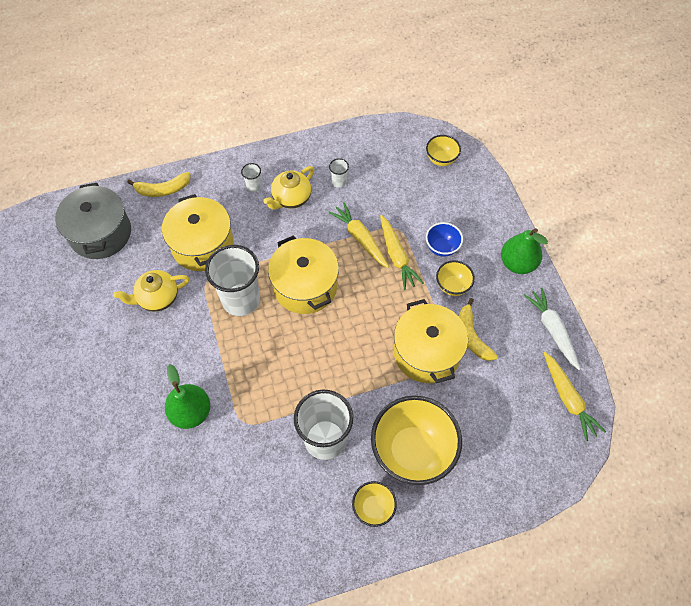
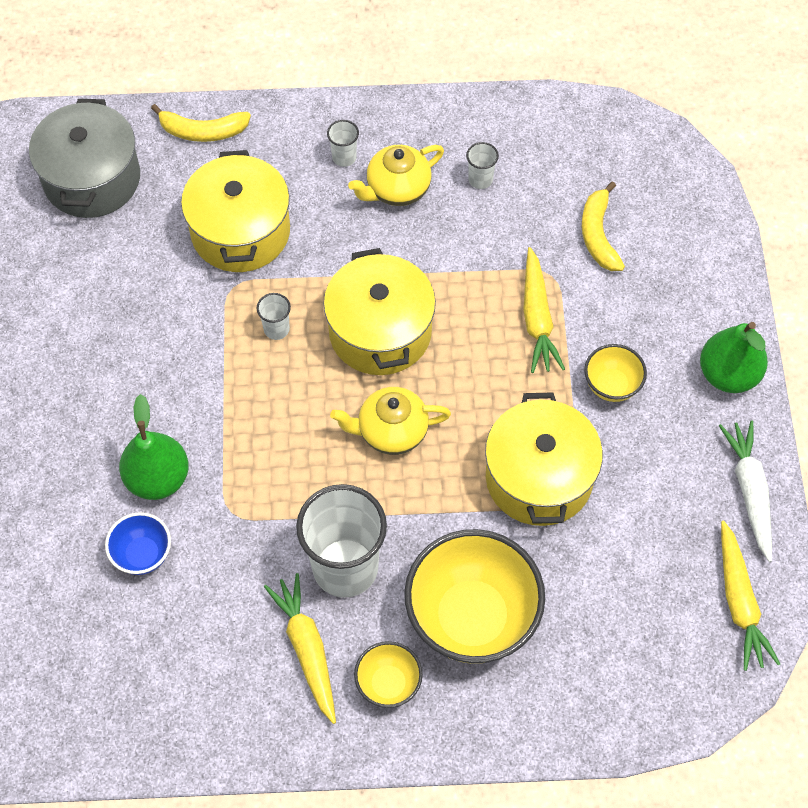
camera: 15 degrees right, 0 degrees up
yellow teapot [113,270,189,312] -> yellow teapot moved to [330,387,451,455]
white cup [205,245,260,316] -> white cup [256,293,291,340], size x0.42
yellow carrot [328,202,389,268] -> yellow carrot moved to [264,573,336,724]
yellow bowl [426,135,461,166] -> none
blue bowl [426,222,463,257] -> blue bowl moved to [105,512,171,575]
yellow banana [459,298,498,361] -> yellow banana moved to [582,181,625,271]

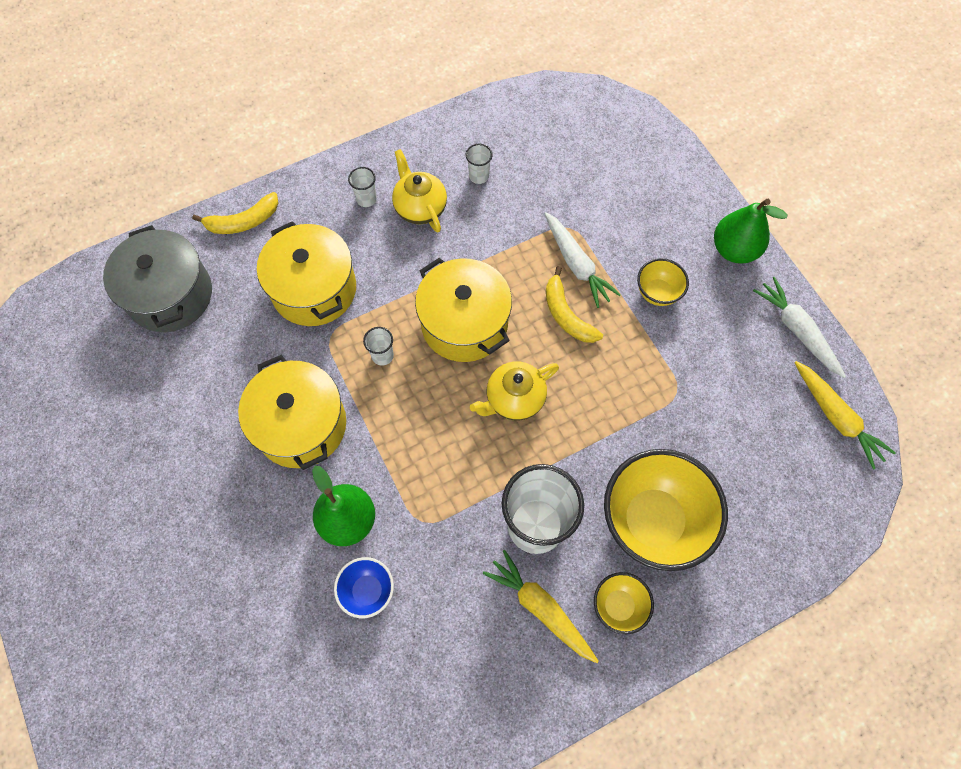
camera: 25 degrees left, 5 degrees up
yellow teapot [348,145,444,206] -> yellow teapot turned 120 degrees clockwise [392,149,447,232]
yellow pot [485,392,603,526] -> yellow pot moved to [238,355,346,470]
yellow carrot [523,247,565,373] -> white carrot [544,212,621,308]
yellow banana [582,181,625,271] -> yellow banana moved to [546,266,603,343]

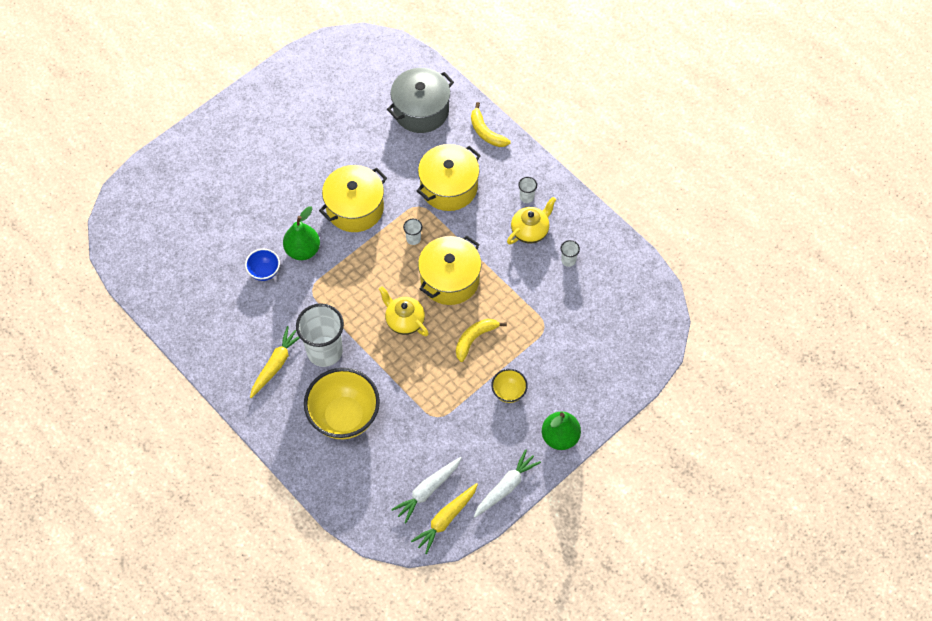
camera: 75 degrees right, 5 degrees down
white carrot [544,212,621,308] -> white carrot moved to [391,457,461,524]
yellow bowl [594,572,654,634] -> none

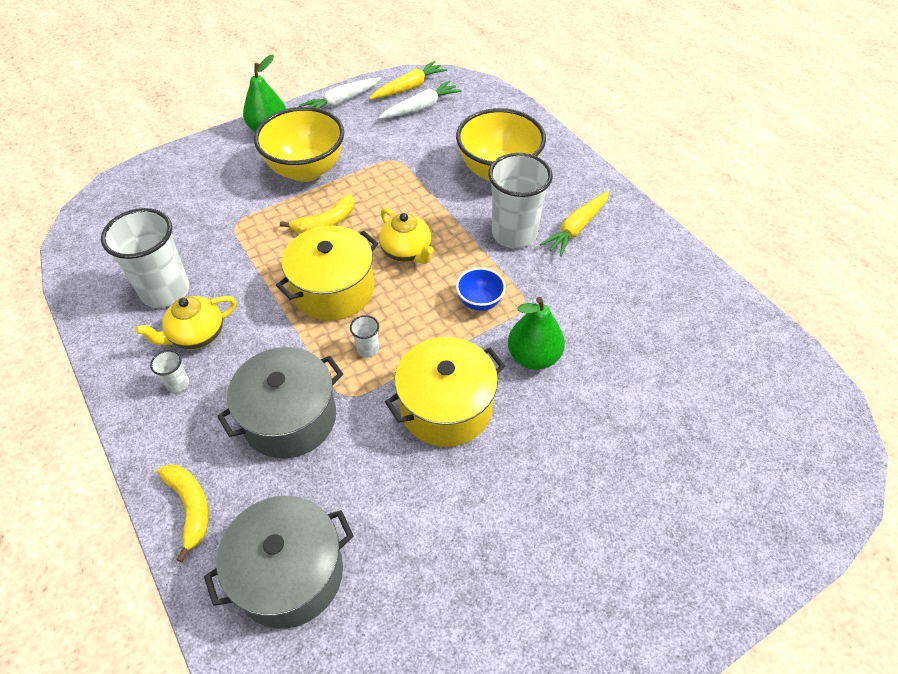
camera: 170 degrees left, 10 degrees down
blue bowl [245,249,280,281] -> blue bowl moved to [456,267,506,311]
yellow pot [417,144,481,211] -> grey pot [217,347,343,459]
yellow bowl [491,369,528,403] -> yellow bowl [254,107,344,182], size x2.06
white cup [561,240,580,267] -> white cup [101,208,190,308], size x2.36

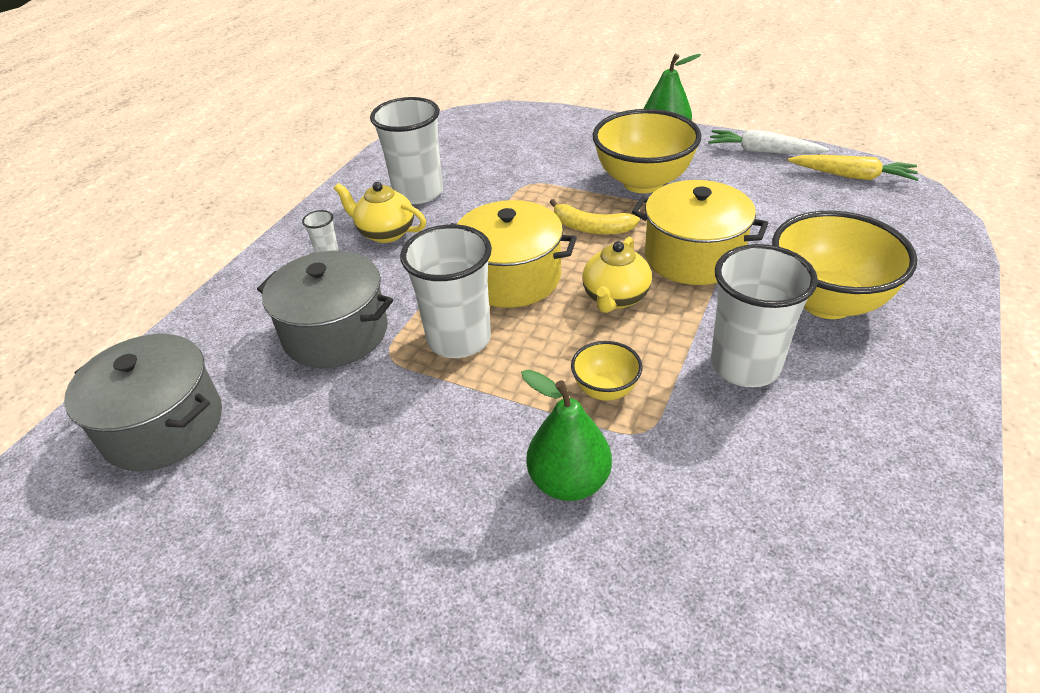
camera: 60 degrees right, 10 degrees down
yellow banana [157,464,209,562] -> none
white cup [350,315,379,357] -> white cup [400,224,492,358], size x2.36
white carrot [379,81,462,119] -> none
yellow pot [385,337,505,447] -> yellow pot moved to [632,180,769,285]
blue bowl [456,267,506,311] -> yellow bowl [571,341,642,401]
yellow carrot [540,191,609,256] -> none

